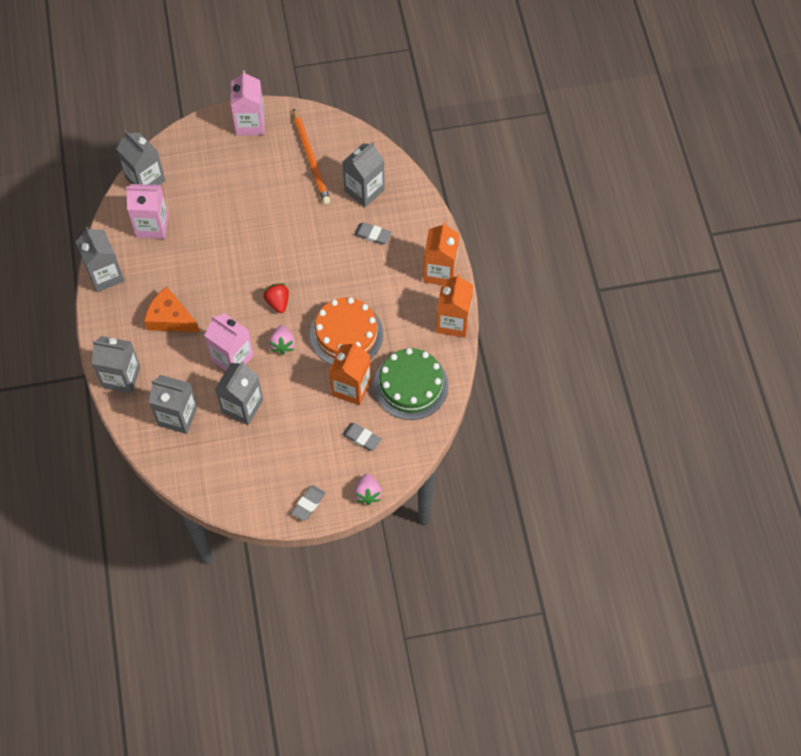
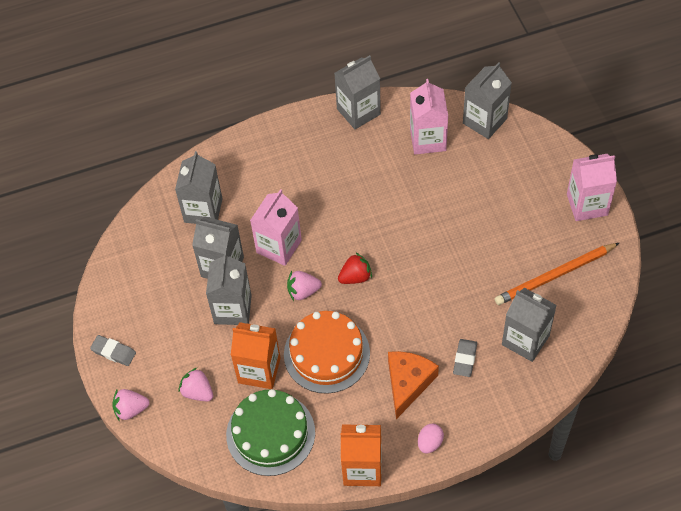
camera: 85 degrees right, 5 degrees down
grey carton [92,336,140,394] -> grey carton moved to [206,252,252,325]
orange cheese [144,287,200,332] -> orange cheese moved to [388,351,439,419]
grey eraser [342,423,381,451] -> pink strawberry [179,368,213,401]
orange carton [423,222,459,285] -> pink egg [418,424,444,454]

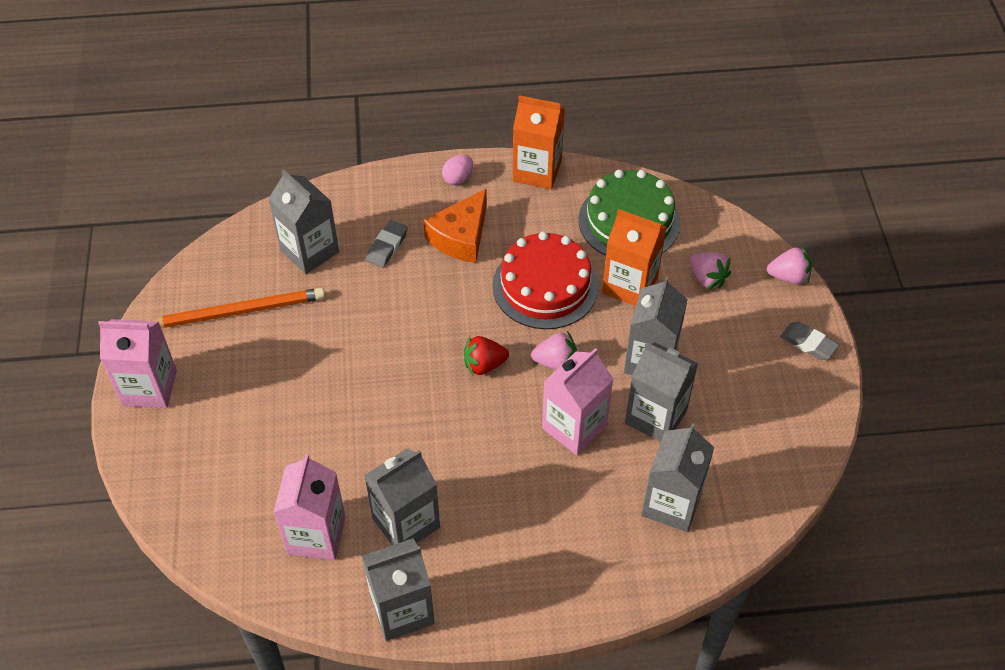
camera: 170 degrees left, 5 degrees down
orange cake [284,311,370,394] -> red cake [493,232,598,329]
grey carton [463,62,512,139] -> grey carton moved to [364,448,440,545]

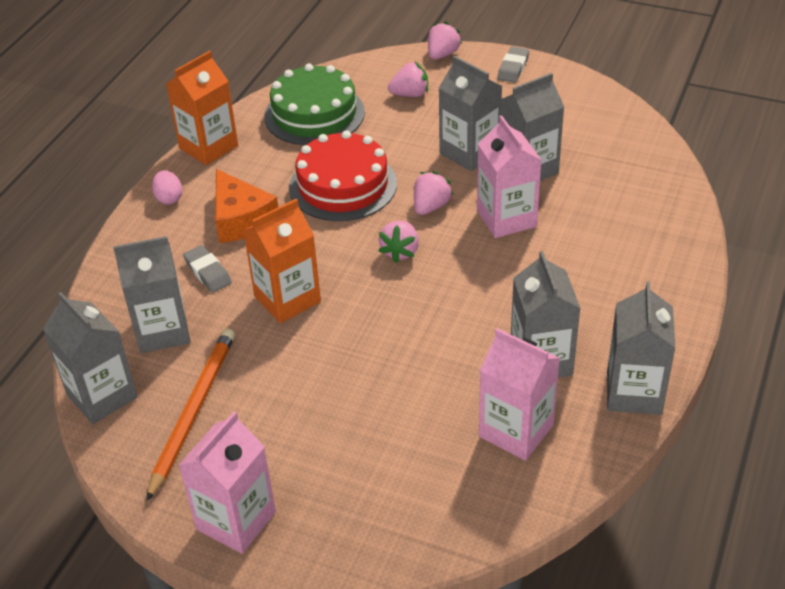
camera: 60 degrees left, 10 degrees down
red strawberry [464,336,509,375] -> pink strawberry [379,221,419,263]
orange carton [602,209,666,306] -> orange carton moved to [243,199,321,323]
grey carton [641,423,714,532] -> grey carton moved to [43,292,138,424]
grey eraser [780,322,839,360] -> grey eraser turned 45 degrees counterclockwise [498,46,529,83]

